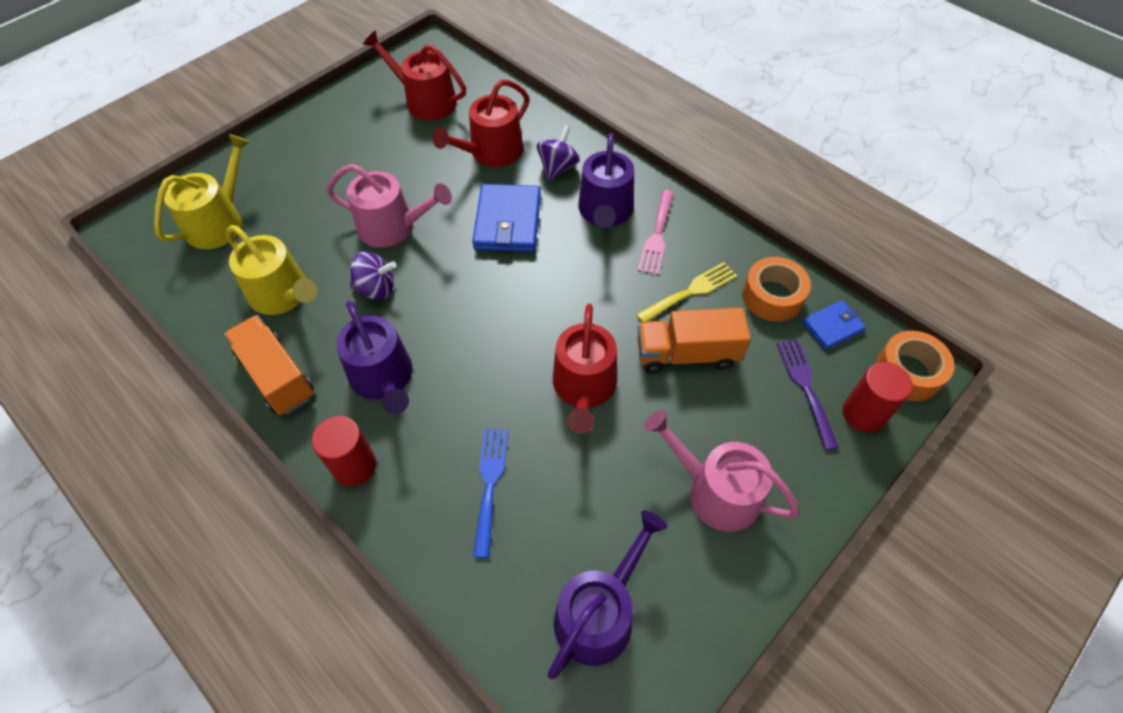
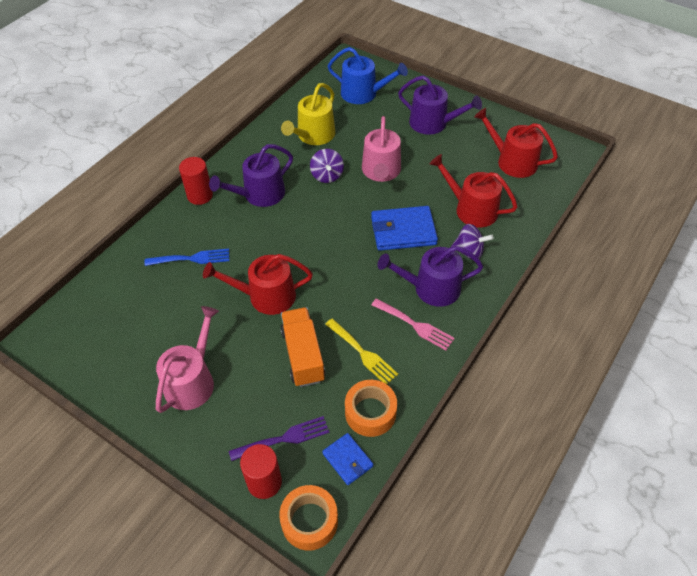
camera: 80 degrees right, 5 degrees down
yellow watering can [154,134,250,249] -> blue watering can [328,47,408,104]
orange truck [224,315,314,415] -> none
red watering can [363,30,466,120] -> red watering can turned 75 degrees counterclockwise [474,108,558,178]
purple watering can [548,510,667,679] -> purple watering can moved to [398,75,482,135]
pink fork [638,190,674,275] -> pink fork turned 150 degrees counterclockwise [371,298,455,350]

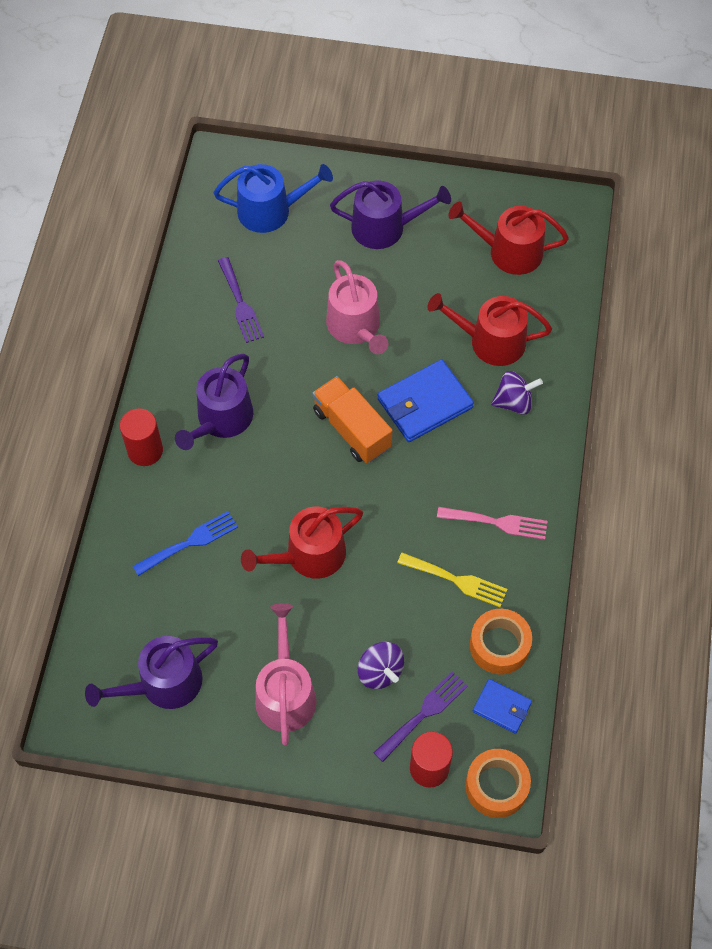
camera: 25 degrees left, 10 degrees up
orange truck [280,307,326,387] -> orange truck moved to [313,376,392,463]
yellow watering can [281,83,335,145] -> purple fork [218,257,264,343]
purple spinning top [310,149,344,183] -> purple spinning top moved to [358,642,404,689]
purple watering can [378,246,483,307] -> purple watering can moved to [85,636,218,709]

